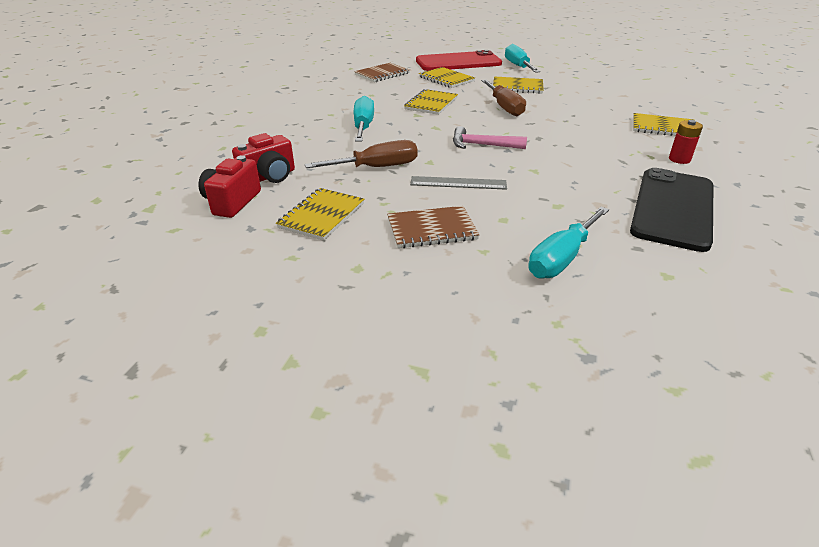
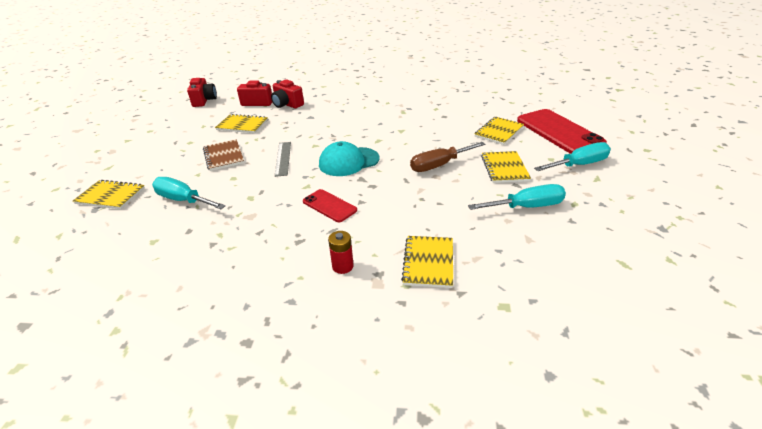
camera: 80 degrees right, 0 degrees up
brown screwdriver [305,140,418,168] -> none
brown notebook [354,63,410,82] -> none
turquoise screwdriver [354,96,374,142] -> turquoise screwdriver moved to [468,184,566,210]
yellow notebook [404,89,458,115] -> yellow notebook moved to [73,180,145,209]
pink hammer [453,126,527,149] -> turquoise cap [319,141,379,176]
black phone [630,168,713,252] -> none
none -> red camera [187,78,217,107]
none -> red phone [303,189,357,222]

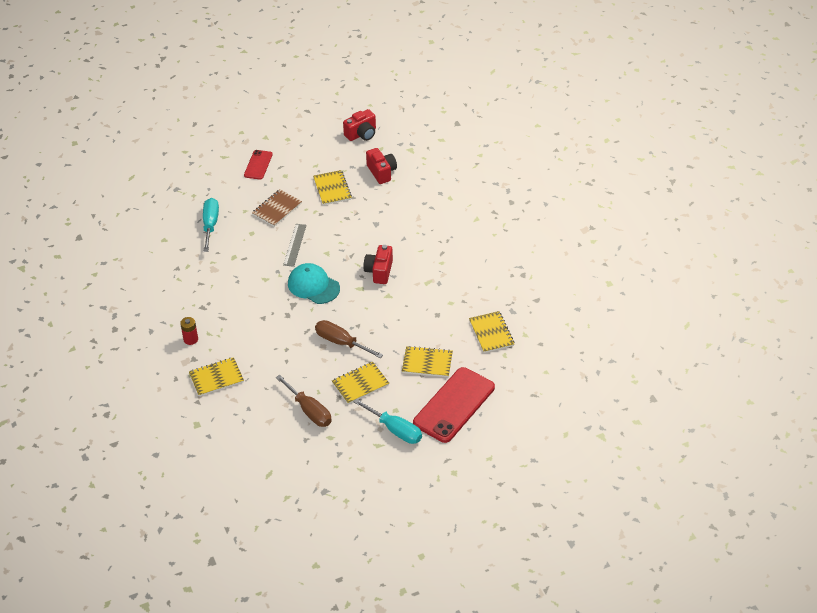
camera: 60 degrees right, 10 degrees up
yellow notebook [73,180,145,209] -> yellow notebook moved to [469,311,514,353]
red camera [271,79,304,108] -> red camera moved to [364,245,393,284]
grey ruler [274,142,291,177] -> grey ruler turned 45 degrees counterclockwise [283,224,306,267]
red phone [303,189,357,222] -> red phone moved to [244,150,273,180]
turquoise screwdriver [468,184,566,210] -> brown screwdriver [276,375,332,427]

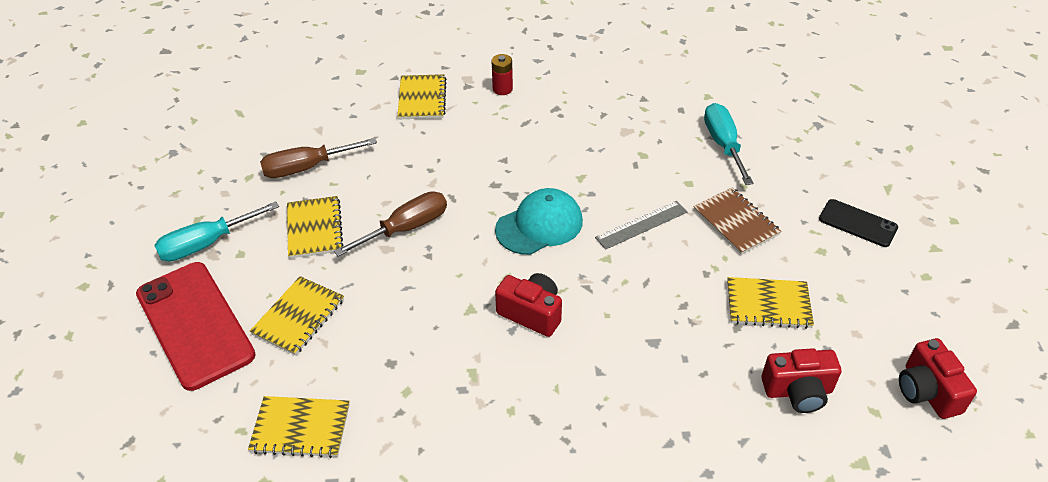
camera: 110 degrees right, 0 degrees up
turquoise screwdriver [203,198,219,252] -> turquoise screwdriver turned 120 degrees counterclockwise [704,103,753,185]
red phone [244,150,273,180] -> black phone [819,199,898,247]
grey ruler [283,224,306,267] -> grey ruler turned 60 degrees counterclockwise [595,201,687,250]

